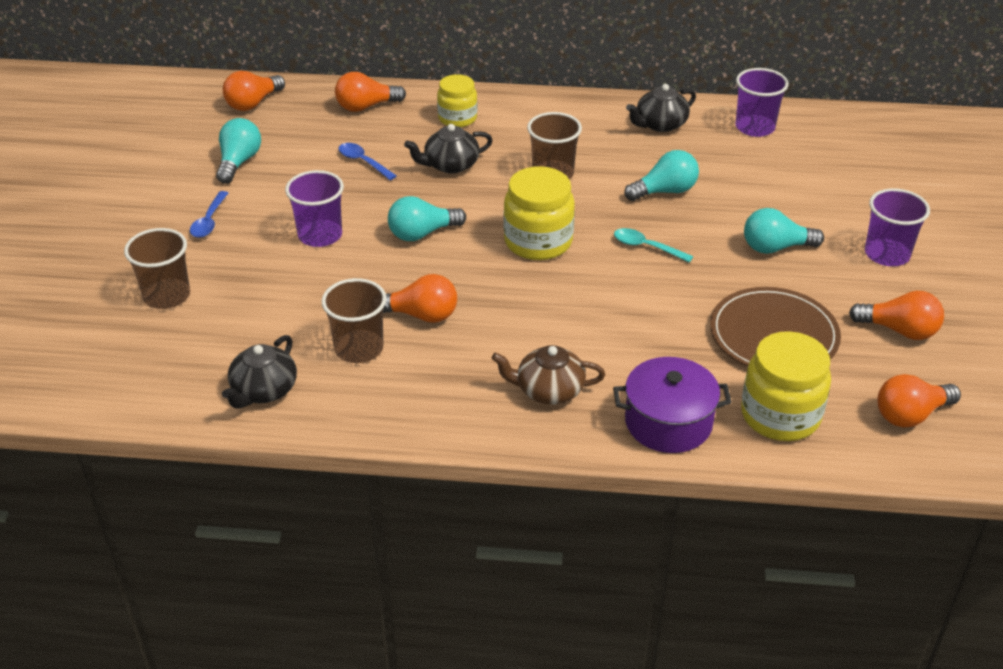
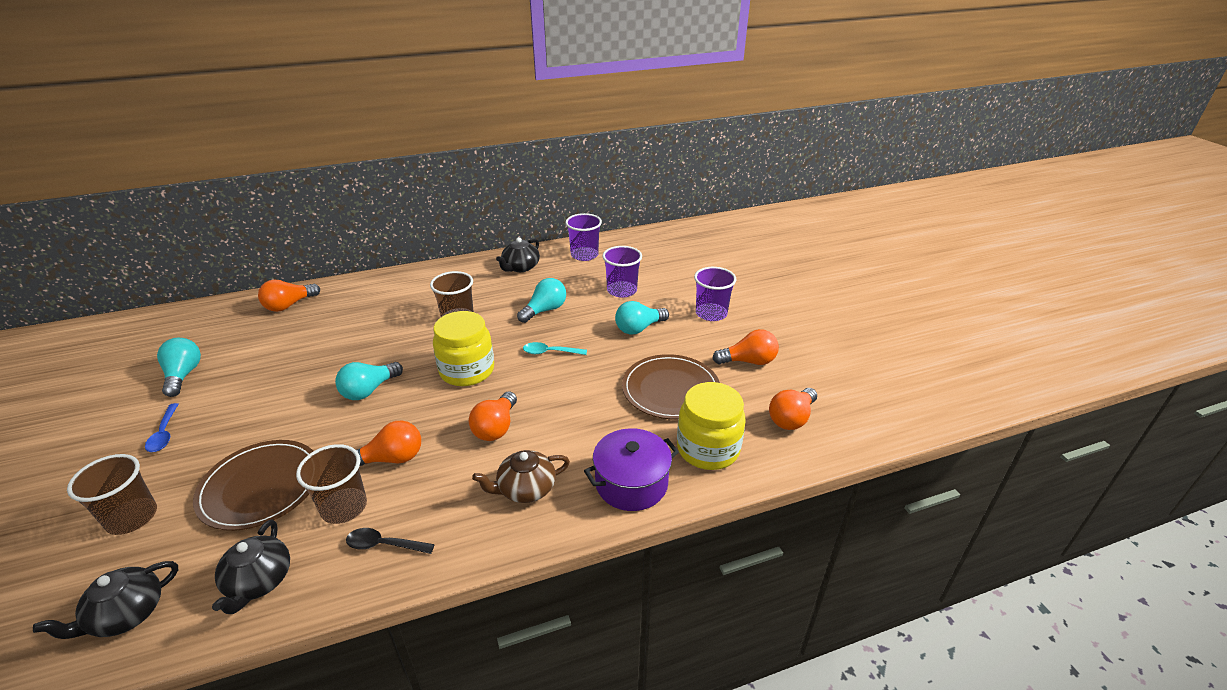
camera: 25 degrees left, 5 degrees down
orange light bulb [223,71,285,111] -> orange light bulb moved to [469,392,517,441]
purple cup [285,170,344,247] -> purple cup moved to [603,246,642,298]
blue spoon [339,143,397,180] -> none
black teapot [404,124,493,174] -> black teapot moved to [33,561,178,639]
yellow jar [437,74,477,127] -> none
none -> brown plate [193,440,313,531]
none -> black spoon [346,528,435,554]

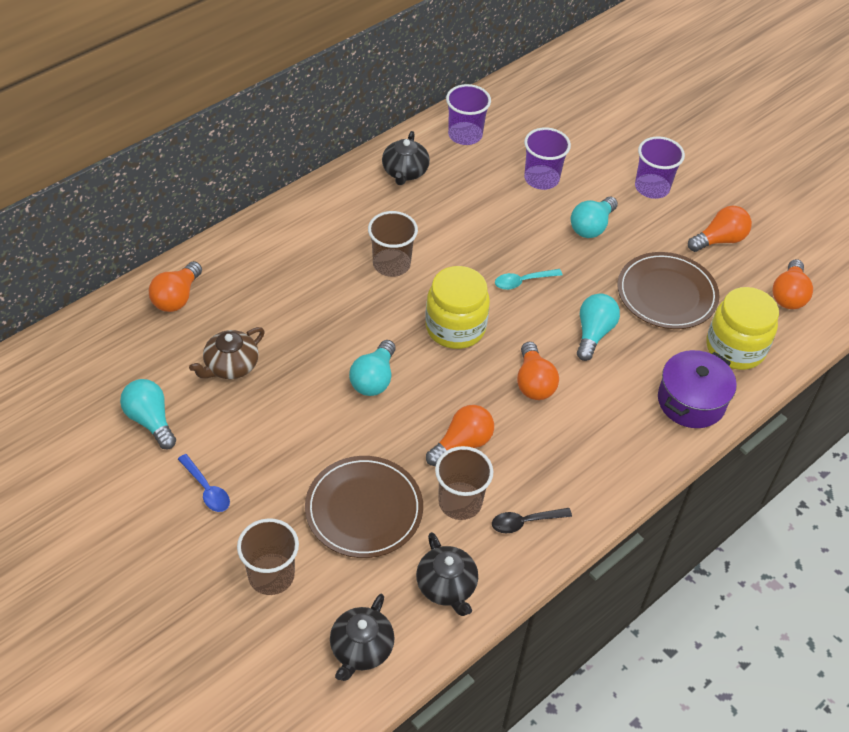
camera: 25 degrees left, 15 degrees up
brown teapot [472,450,570,503] -> brown teapot moved to [189,327,265,379]
turquoise light bulb [517,278,566,323] -> turquoise light bulb moved to [577,294,620,361]

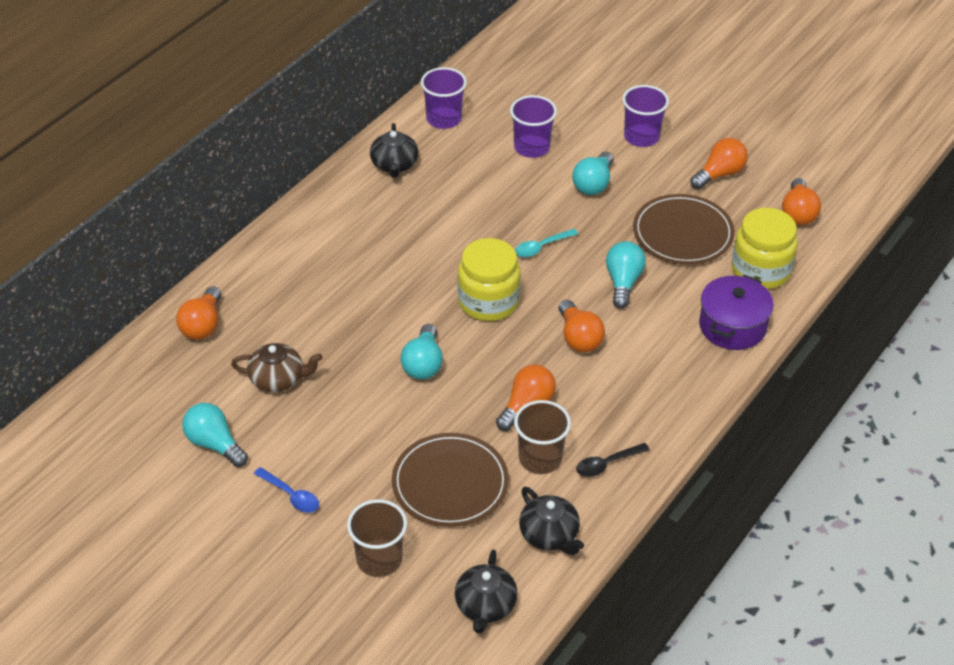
camera: 10 degrees left, 5 degrees down
brown teapot [189,327,265,379] -> brown teapot turned 120 degrees counterclockwise [231,343,323,392]
brown cup [368,211,418,277] -> none

